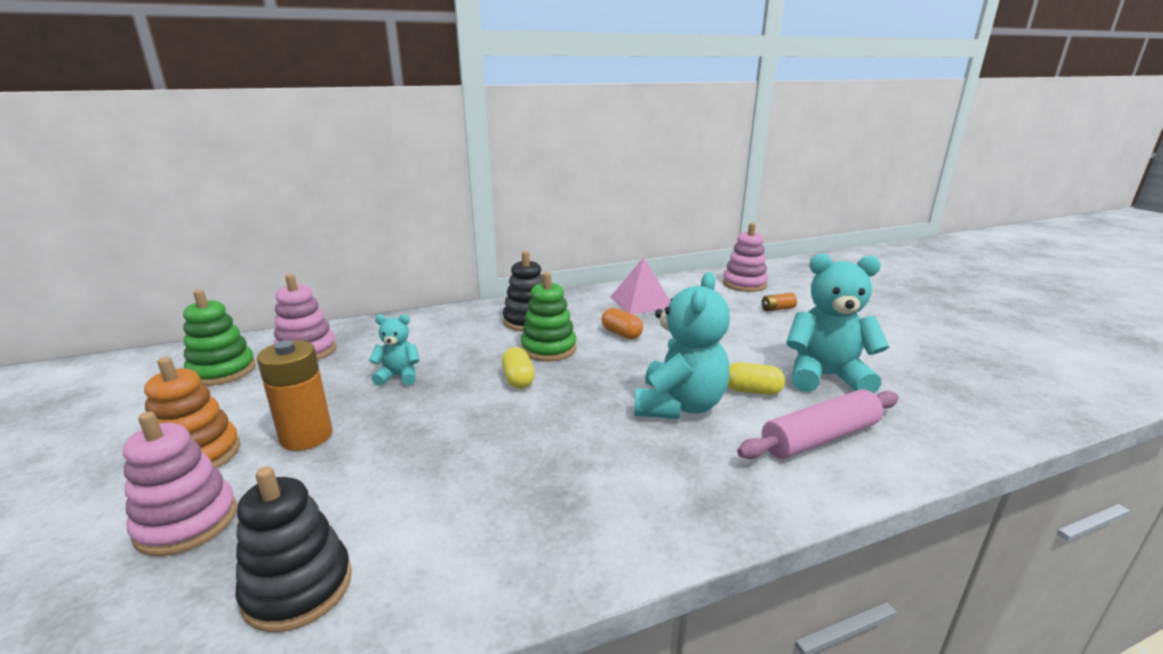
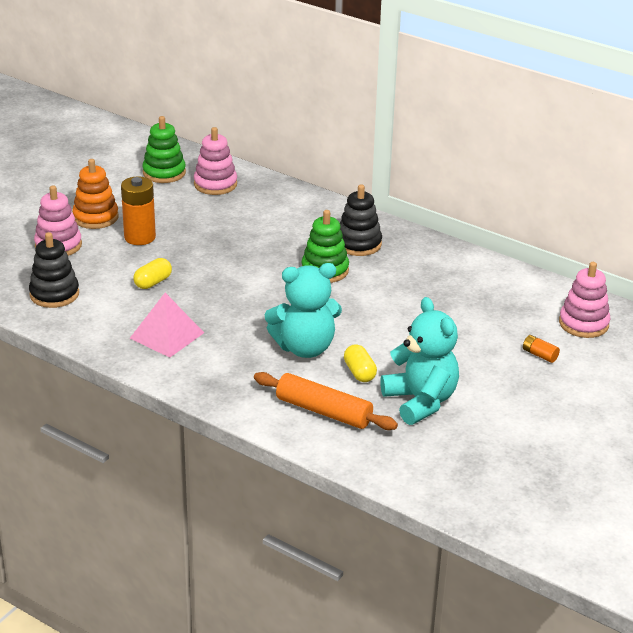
camera: 55 degrees right, 10 degrees up
turquoise teddy bear [369,314,420,386] -> none
yellow capsule [502,347,535,389] -> yellow capsule moved to [133,258,172,289]
orange capsule [602,308,643,339] -> none
pink pyramid [610,257,671,314] -> pink pyramid moved to [130,293,204,358]
pink rolling pin [737,389,899,459] -> orange rolling pin [254,372,398,430]

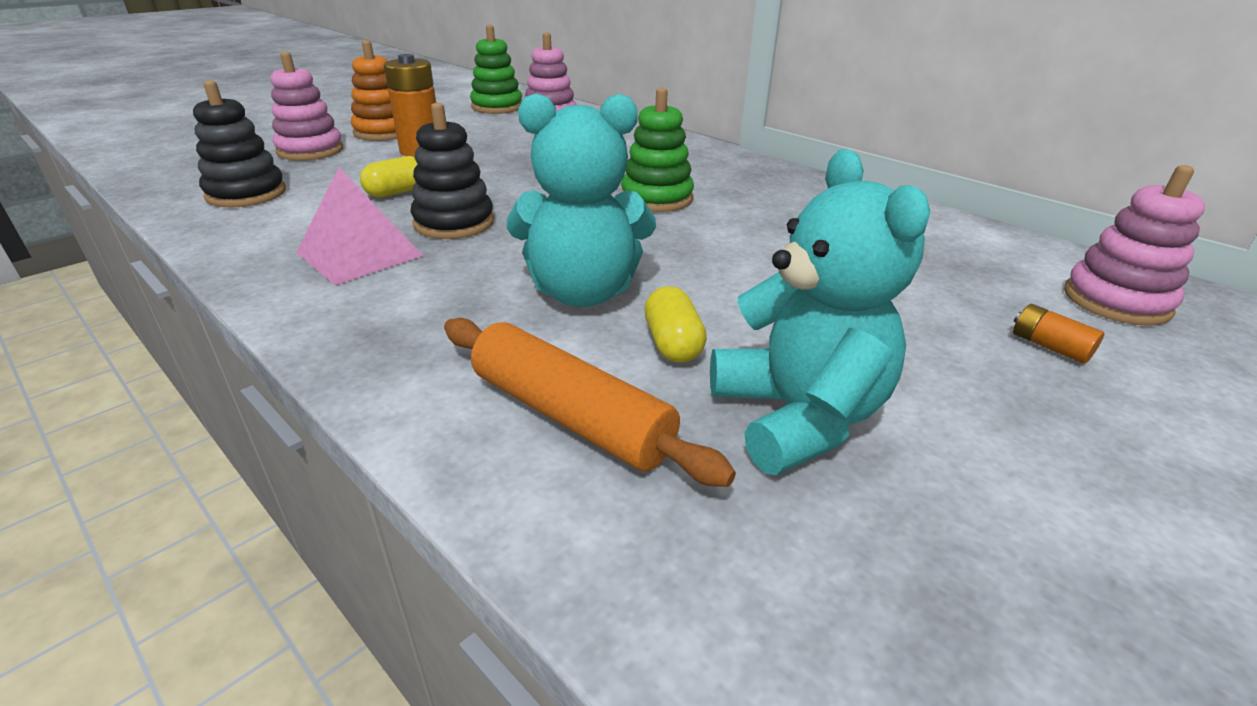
camera: 10 degrees right, 0 degrees up
black stacking toy [340,185,382,256] -> black stacking toy moved to [410,103,494,239]

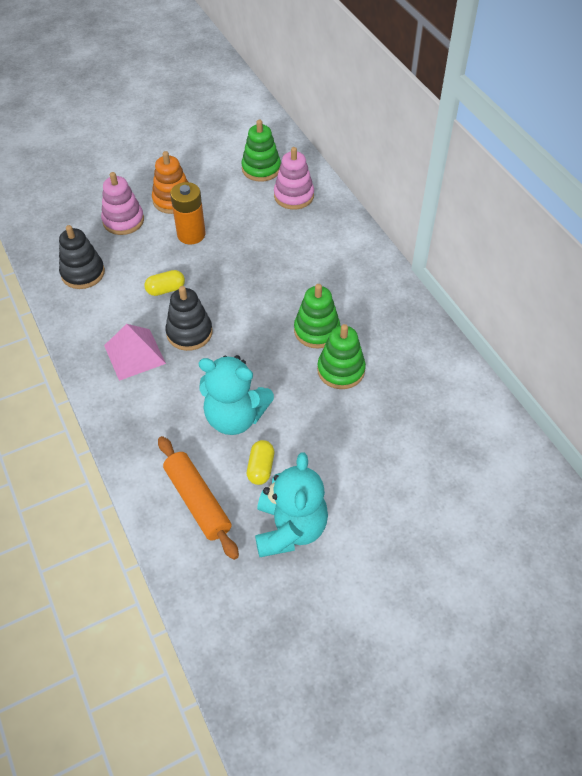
camera: 20 degrees right, 20 degrees up
orange battery [1013,304,1104,364] -> none
pink stacking toy [1064,165,1205,326] -> none
none -> green stacking toy [317,324,366,389]

